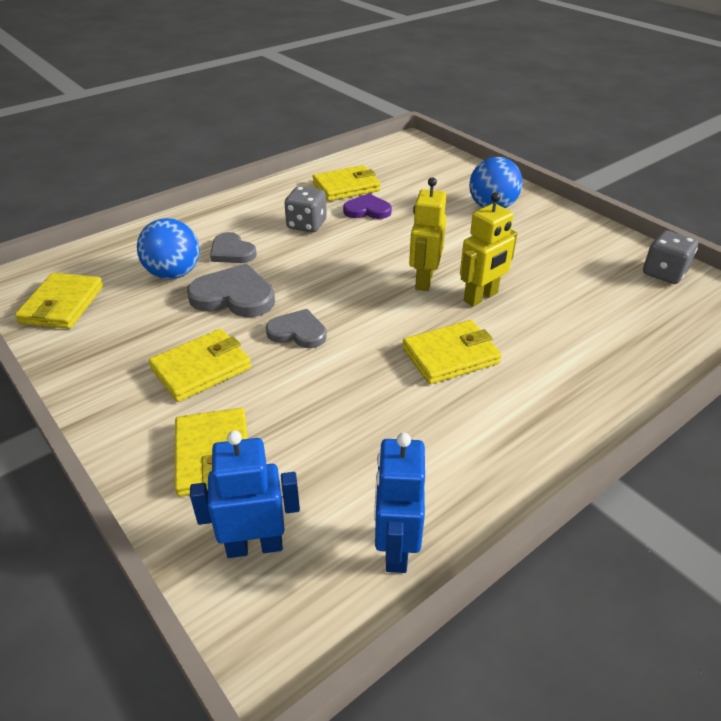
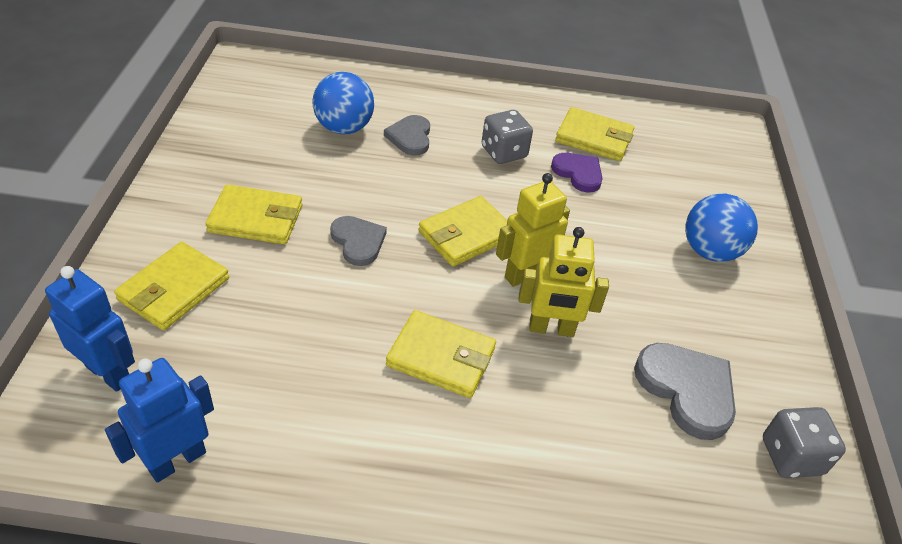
camera: 40 degrees right, 5 degrees up
yellow wallet [15,273,103,329] -> yellow wallet moved to [418,196,507,266]
grey heart [187,264,275,317] -> grey heart moved to [634,343,736,440]

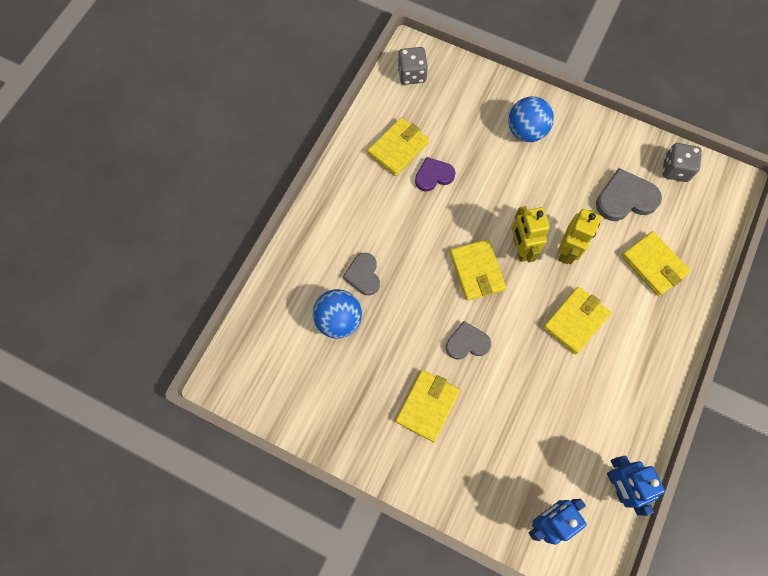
camera: 65 degrees left, 25 degrees up
yellow wallet [114,242,229,330] -> yellow wallet moved to [621,231,691,296]
grey heart [384,115,430,156] -> grey heart turned 60 degrees clockwise [343,253,380,295]
grey dice [482,110,533,164] -> grey dice moved to [397,47,428,85]

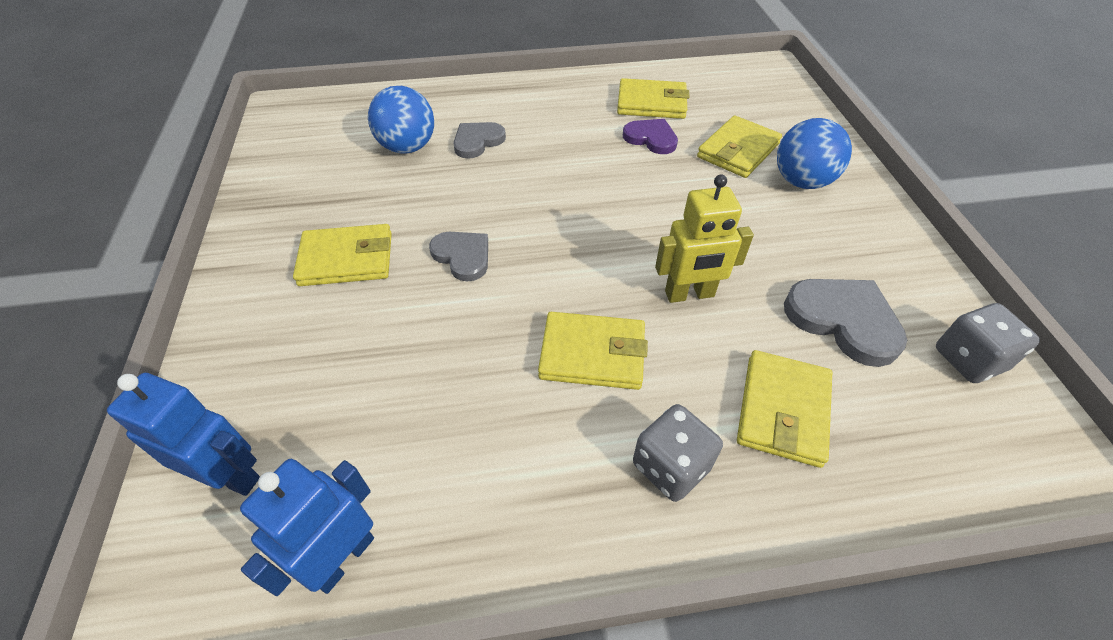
camera: 55 degrees right, 20 degrees down
grey dice [397,47,428,85] -> grey dice moved to [633,404,723,502]
yellow wallet [450,239,506,301] -> yellow wallet moved to [697,115,782,178]
yellow robot [512,206,550,263] -> none

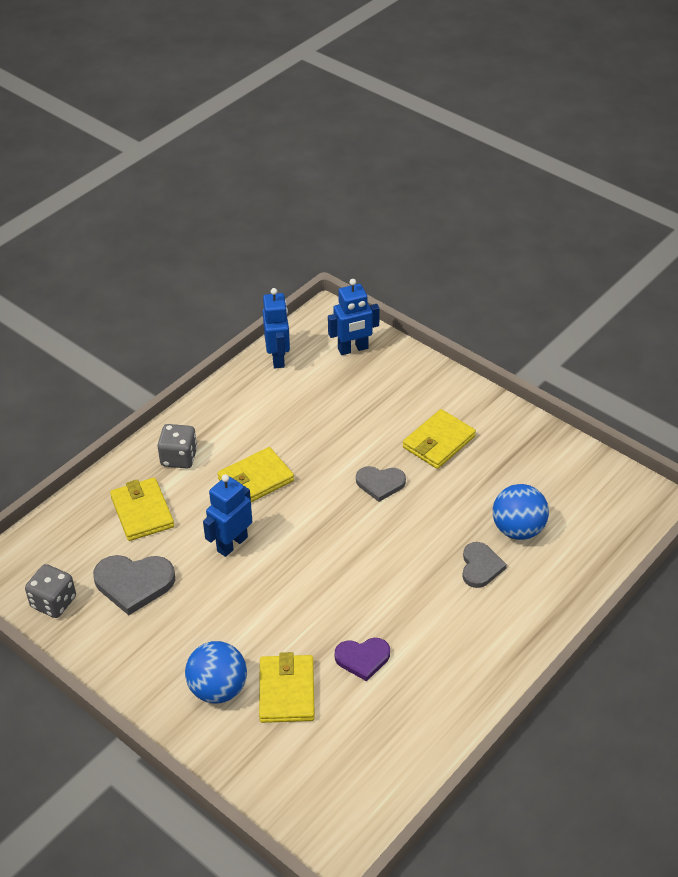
camera: 140 degrees right, 5 degrees down
yellow wallet [617,78,689,119] -> none
yellow robot [655,174,754,303] -> blue robot [203,474,252,557]

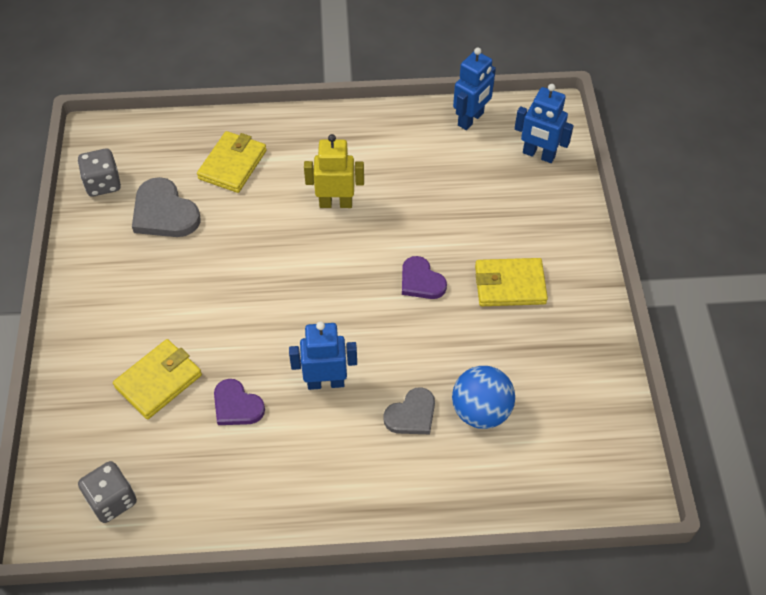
camera: 45 degrees right, 10 degrees up
grey dice [157,424,197,468] -> grey dice moved to [78,461,137,523]
blue ball [185,641,247,704] -> none
blue robot [203,474,252,557] -> blue robot moved to [289,321,357,390]
yellow wallet [217,447,294,502] -> yellow robot [304,134,364,208]
grey heart [356,466,406,502] -> purple heart [402,256,447,299]

